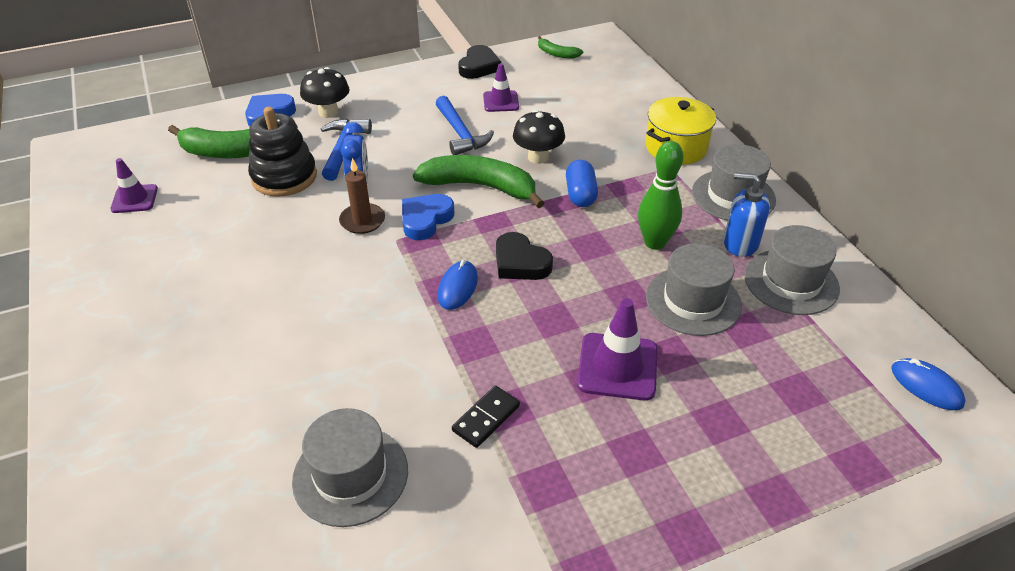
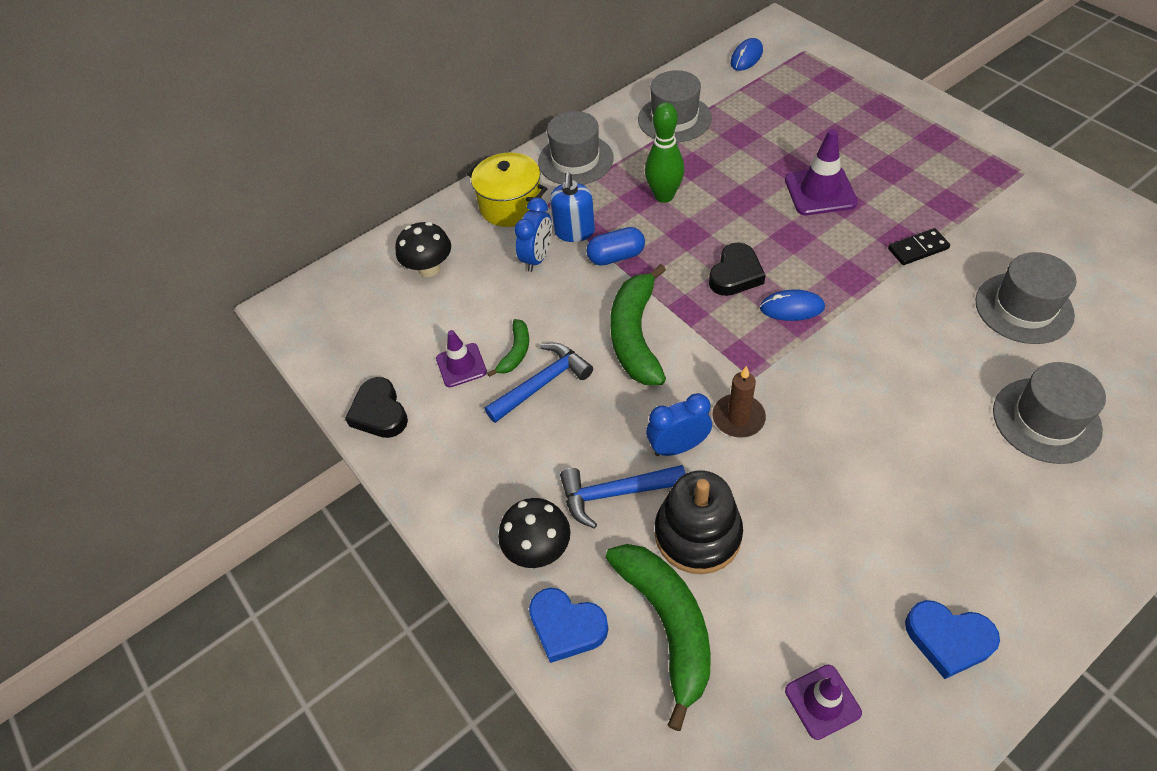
camera: 100 degrees left, 10 degrees up
blue heart [402,194,454,240] -> blue heart moved to [905,600,1000,679]
black domino [452,386,520,448] -> black domino turned 45 degrees counterclockwise [888,228,950,265]
black heart [458,45,501,79] -> black heart turned 120 degrees counterclockwise [345,377,408,438]
black mushroom [513,110,565,164] -> black mushroom moved to [395,222,451,277]
green banana [538,36,583,59] -> green banana moved to [487,319,529,377]
grey hat [646,243,742,336] -> grey hat moved to [993,362,1106,464]
blue soap dispenser [723,173,770,257] -> blue soap dispenser moved to [550,172,595,242]
none -> blue clock [514,198,552,272]

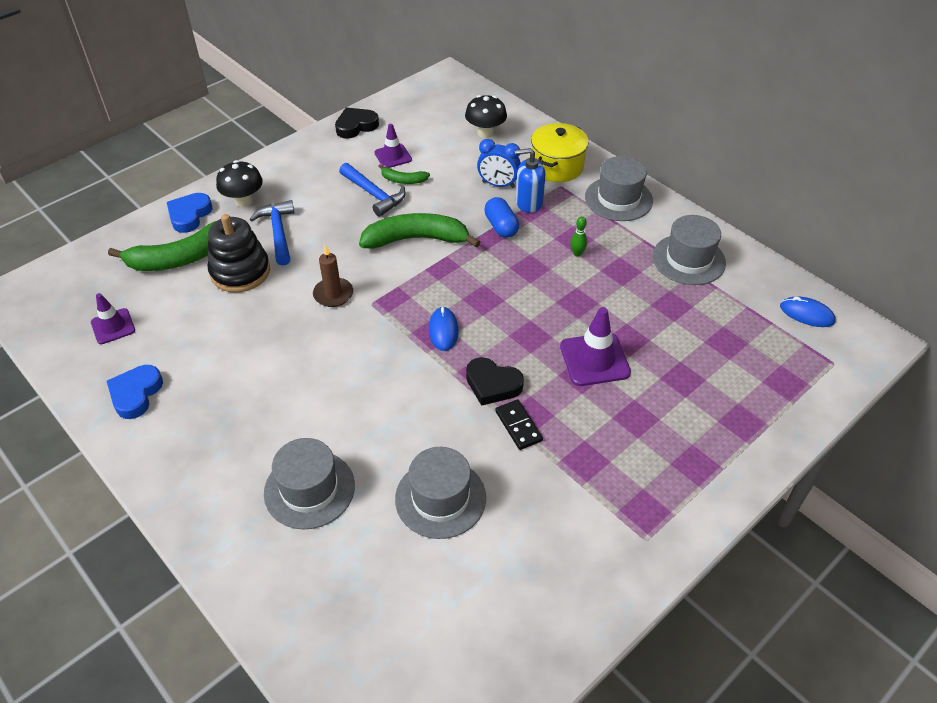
camera: 80 degrees right, 5 degrees down
green bowling pin [645,102,684,203] -> green bowling pin [570,216,587,256], size x0.48
blue clock [646,393,712,456] -> none
black heart [709,242,766,296] -> black heart moved to [466,357,524,406]

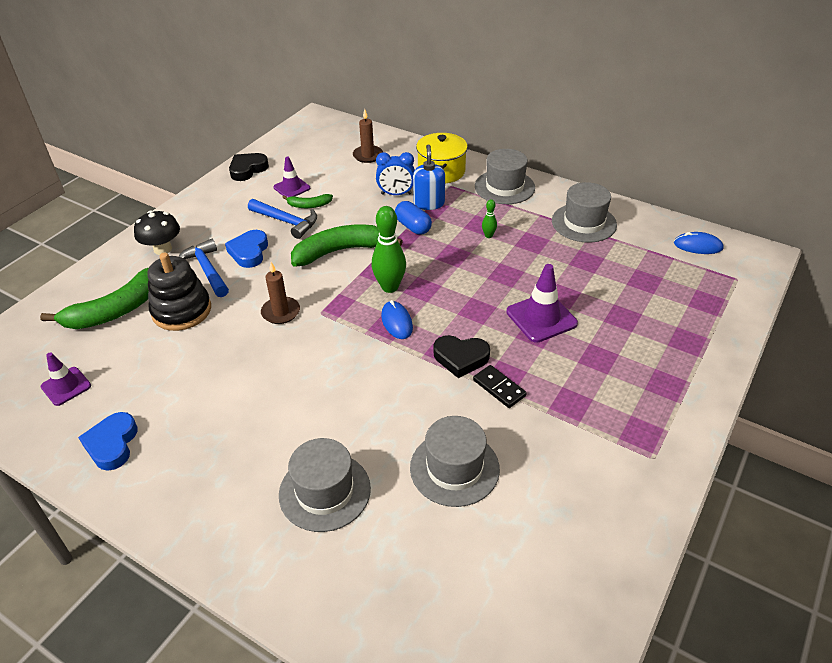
camera: 15 degrees left, 5 degrees down
blue heart [167,193,213,233] -> blue heart moved to [225,230,268,268]
black mushroom [465,95,507,138] -> brown candle [353,109,383,163]
blue soap dispenser [515,148,545,213] -> blue soap dispenser turned 105 degrees clockwise [413,144,445,210]
none -> green bowling pin [372,206,406,293]

